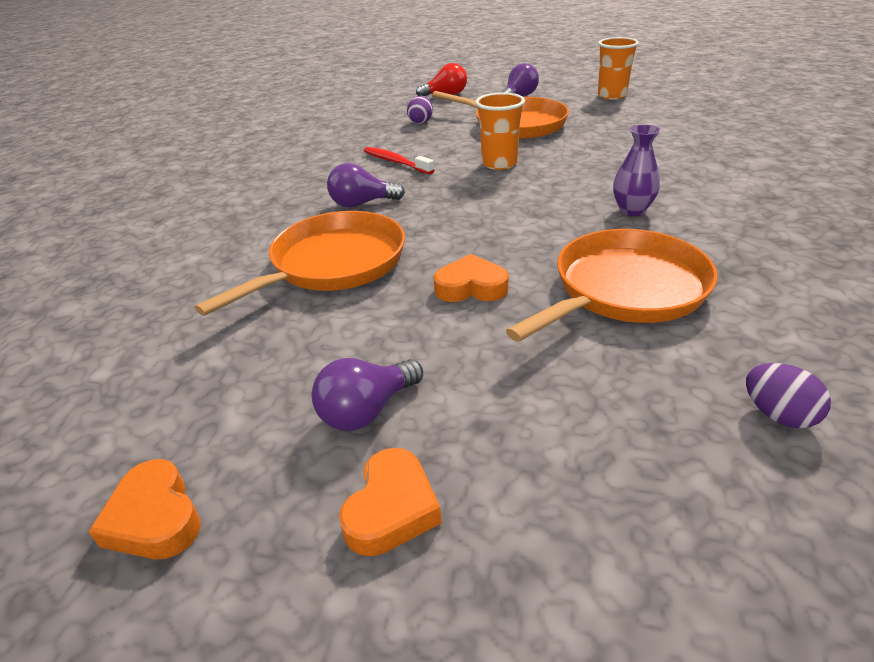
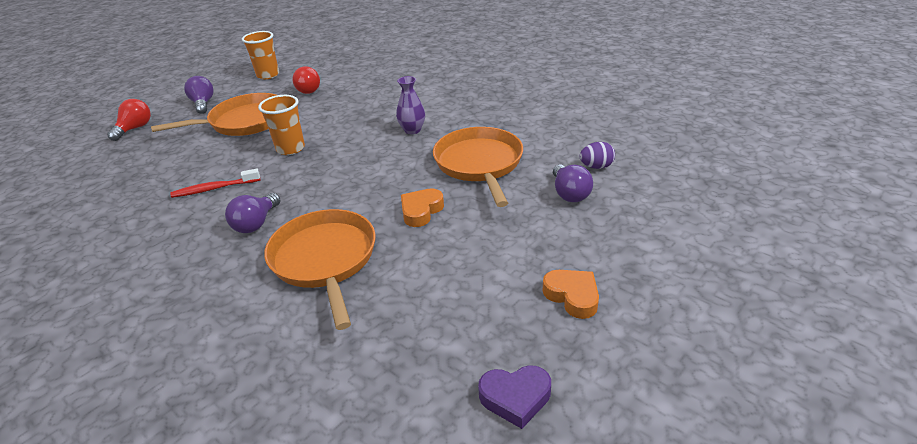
camera: 60 degrees left, 0 degrees up
orange heart [88,459,201,559] -> purple heart [478,365,551,429]
purple light bulb [312,358,423,431] -> purple light bulb moved to [553,164,593,202]
purple egg [407,96,433,124] -> none
none -> red light bulb [292,66,320,94]

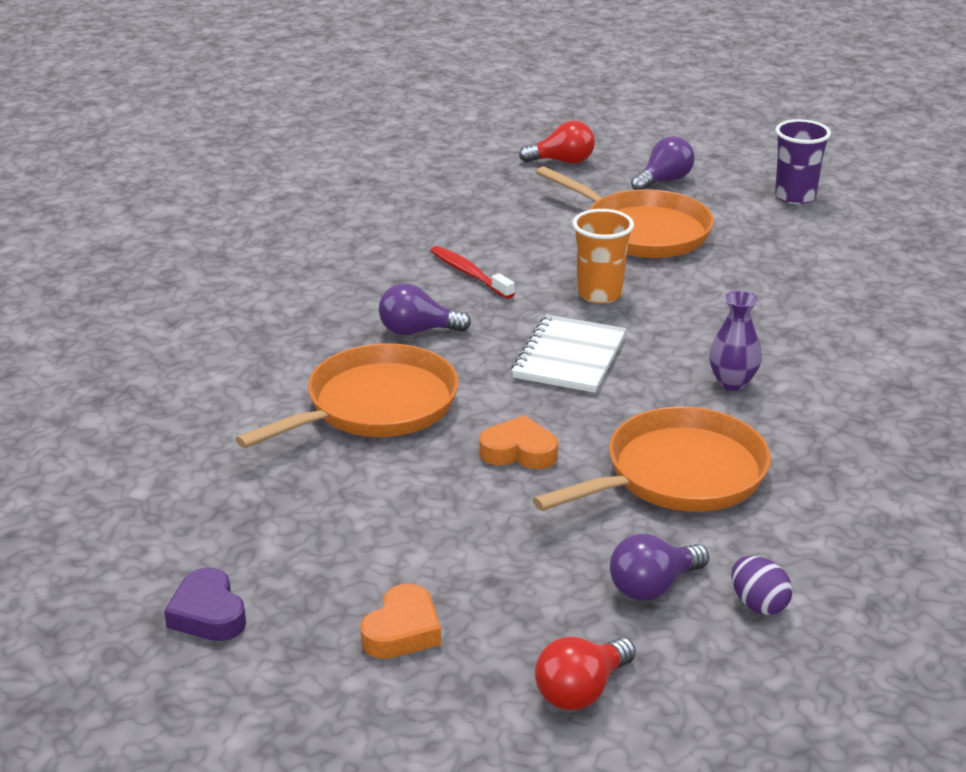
camera: 65 degrees right, 5 degrees down
orange cup [242,31,279,79] -> purple cup [775,119,831,204]
red light bulb [292,66,320,94] -> red light bulb moved to [535,637,636,710]
none -> white notebook [511,314,627,393]

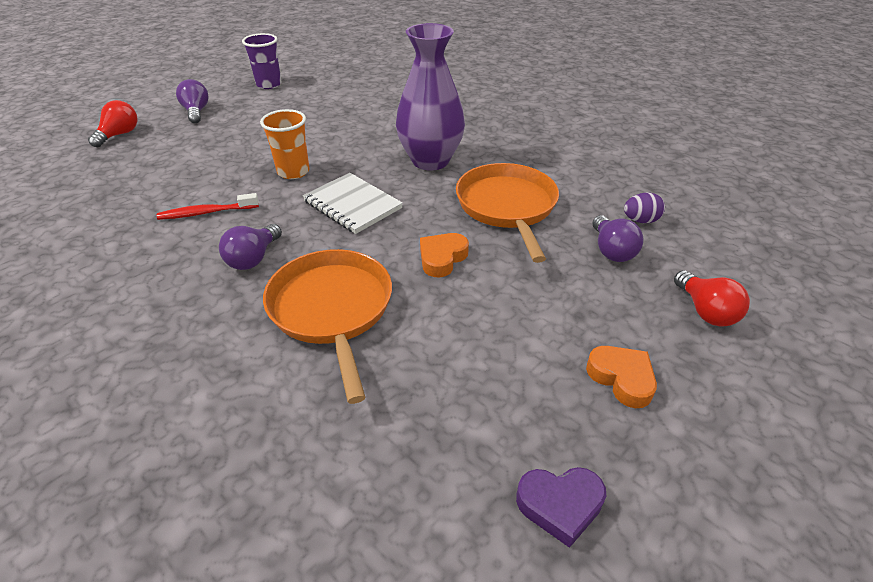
camera: 65 degrees left, 10 degrees up
orange pan [536,166,714,258] -> none
purple vase [709,290,762,391] -> purple vase [396,23,465,170], size x2.05

